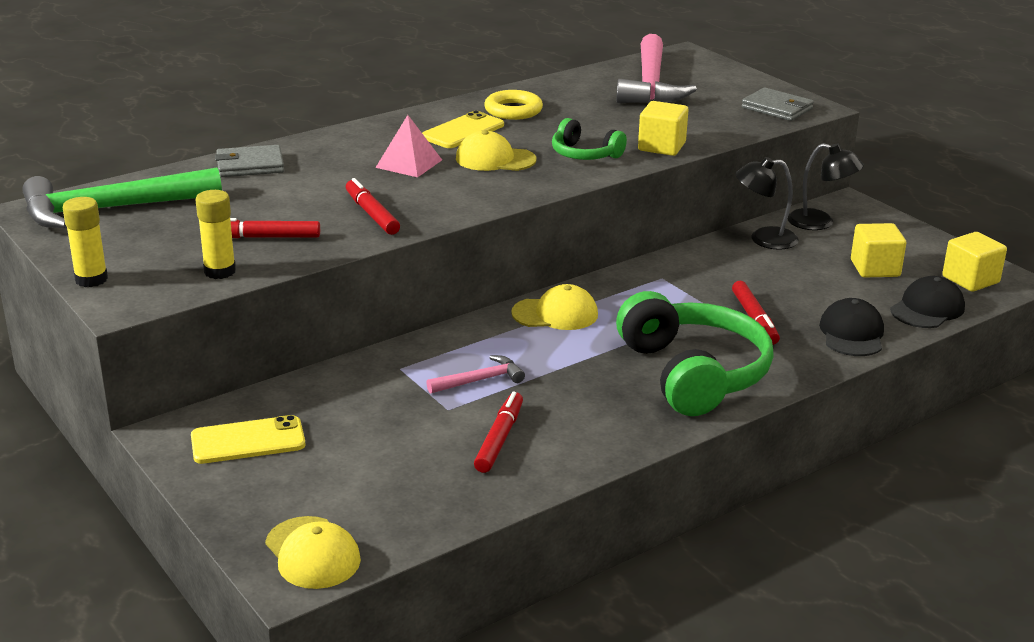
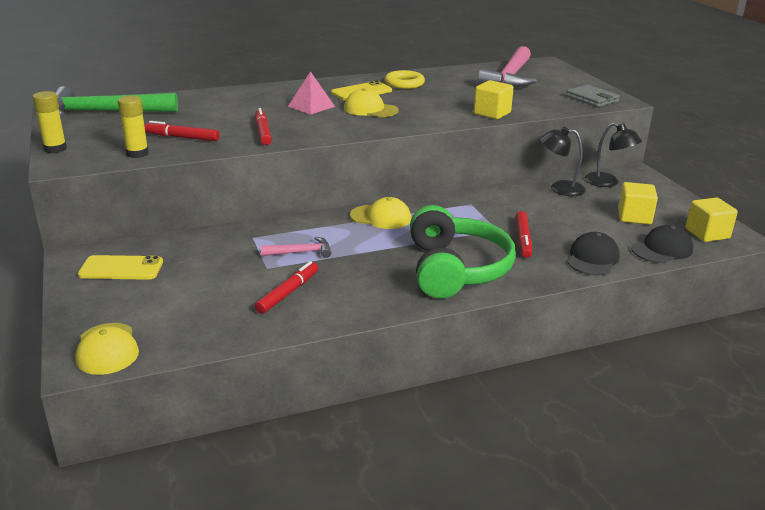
camera: 15 degrees right, 0 degrees up
grey wallet [215,145,284,177] -> none
green headphones [552,118,627,160] -> none

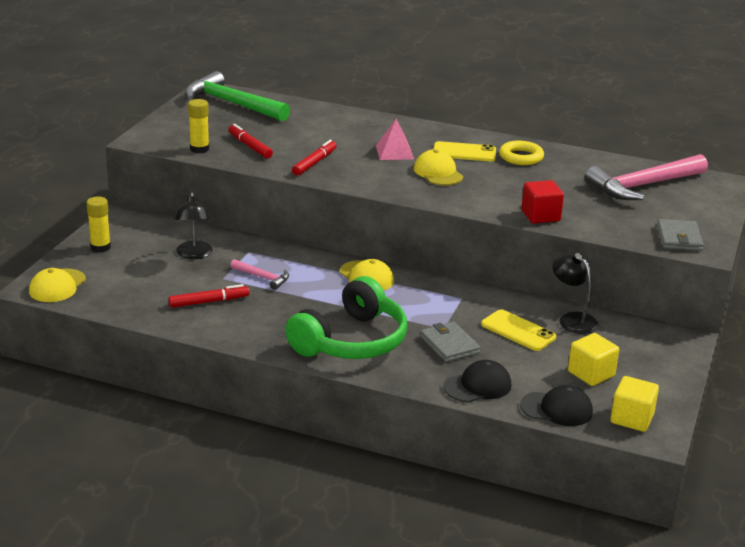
camera: 40 degrees right, 0 degrees up
yellow glue stick [32,91,67,153] -> yellow glue stick moved to [86,197,111,253]
yellow phone [78,255,163,280] -> yellow phone moved to [481,310,556,351]
yellow cube [474,80,514,119] -> red cube [521,180,564,223]
red marker [516,211,532,258] -> grey wallet [420,322,481,362]
black lamp [584,123,642,187] -> black lamp moved to [175,192,213,259]

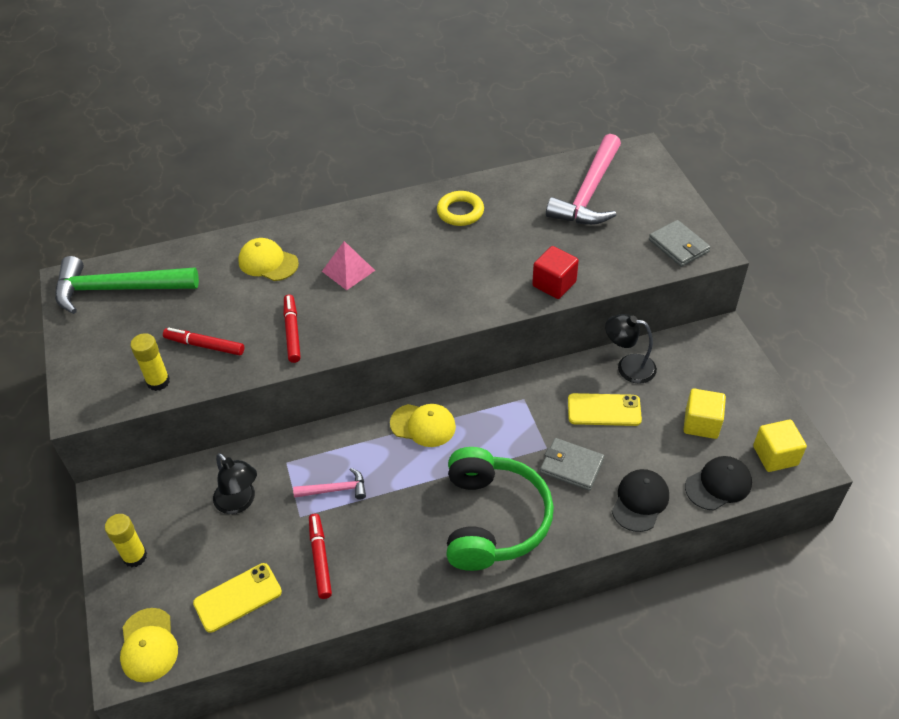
camera: 35 degrees left, 20 degrees up
red marker [168,284,249,308] -> red marker turned 45 degrees counterclockwise [309,514,332,599]
yellow cap [414,149,463,185] -> yellow cap moved to [238,238,299,281]
yellow phone [434,141,496,162] -> yellow phone moved to [193,563,282,633]

